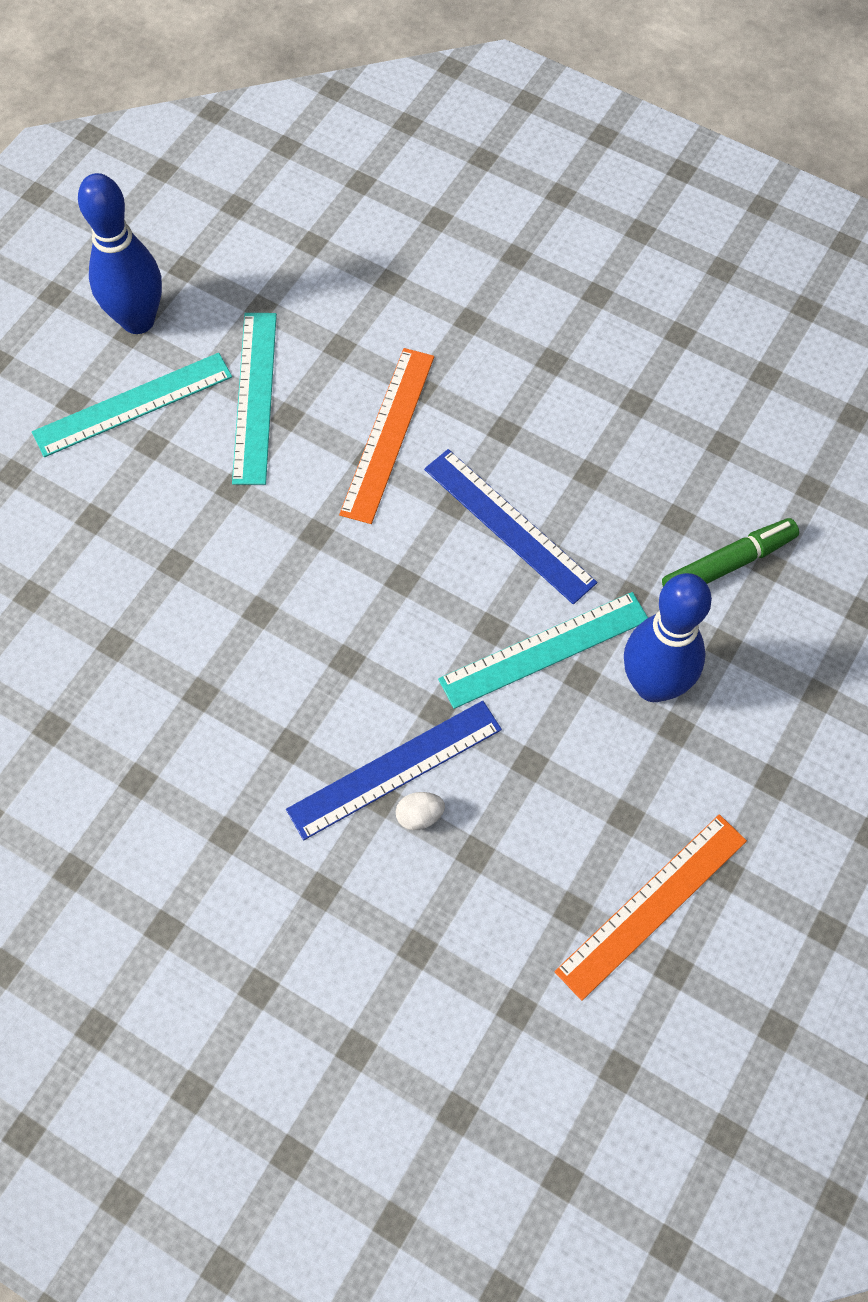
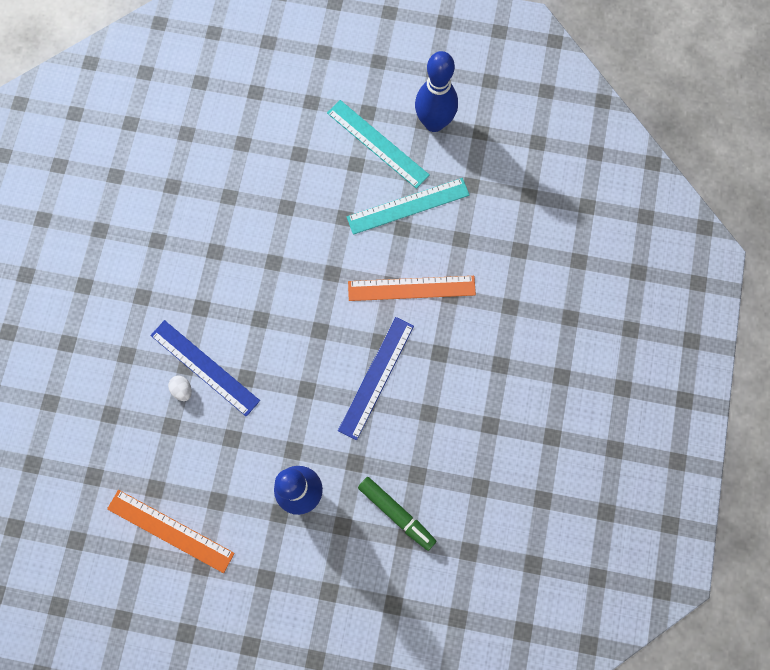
camera: 70 degrees right, 10 degrees up
turquoise ruler [438,592,648,709] -> none

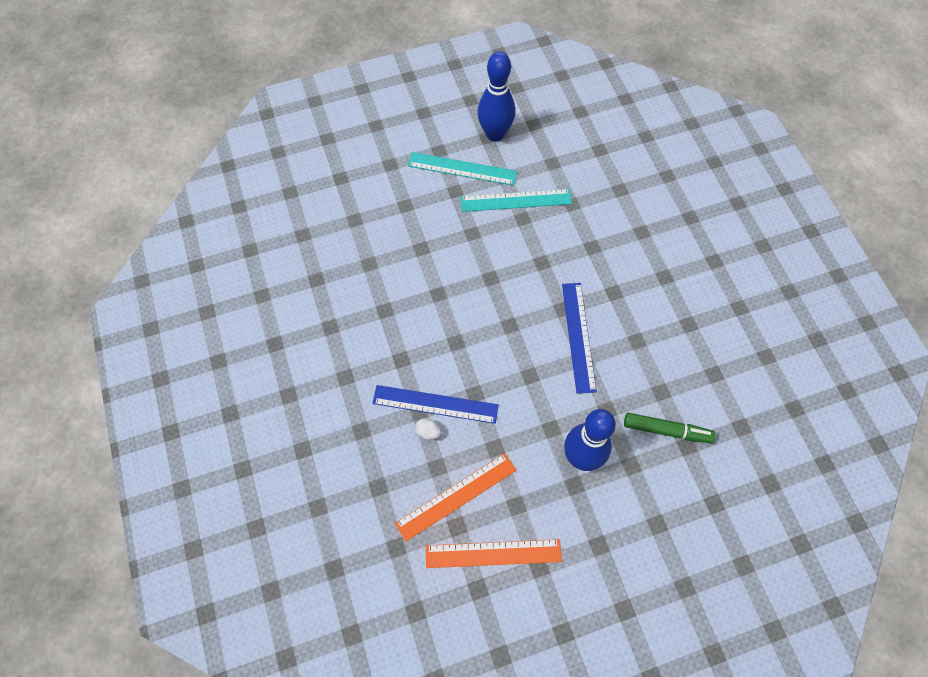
camera: 30 degrees left, 10 degrees down
turquoise ruler [347,178,470,235] -> turquoise ruler turned 45 degrees clockwise [461,189,572,212]
orange ruler [348,276,476,301] -> orange ruler moved to [395,453,517,542]

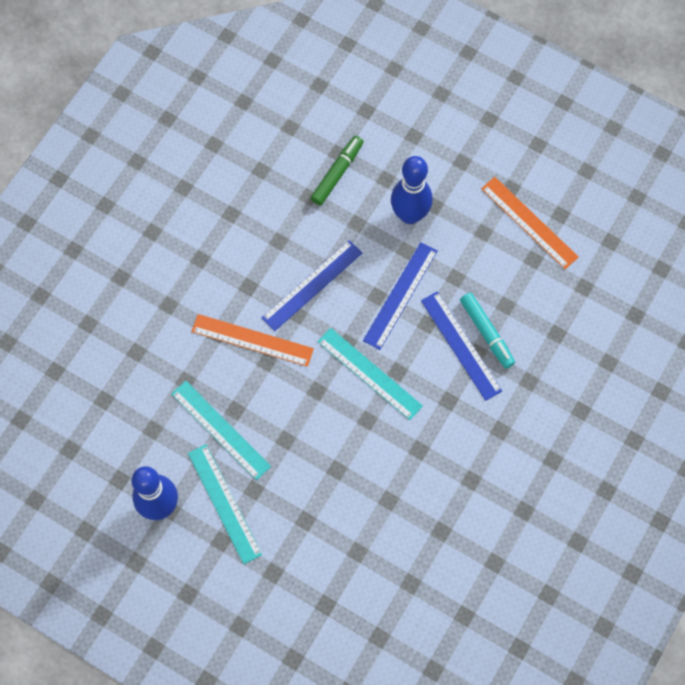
camera: 130 degrees left, 5 degrees up
orange ruler [395,453,517,542] -> orange ruler moved to [191,314,314,367]
white egg [415,418,441,440] -> turquoise marker [460,293,515,369]
green marker [624,413,715,443] -> green marker turned 60 degrees clockwise [311,136,364,205]
none -> turquoise ruler [317,328,423,420]
none -> blue ruler [363,242,438,350]

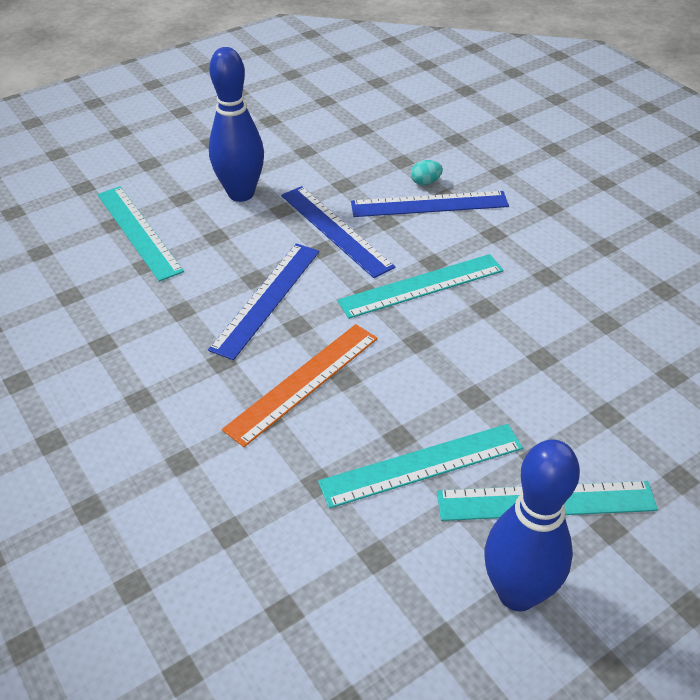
camera: 65 degrees left, 25 degrees down
blue ruler [262,240,362,331] -> blue ruler turned 45 degrees clockwise [208,243,319,360]
green marker [311,136,364,205] -> turquoise ruler [97,186,184,282]
turquoise marker [460,293,515,369] -> turquoise egg [411,160,443,185]
orange ruler [481,177,579,269] -> none

